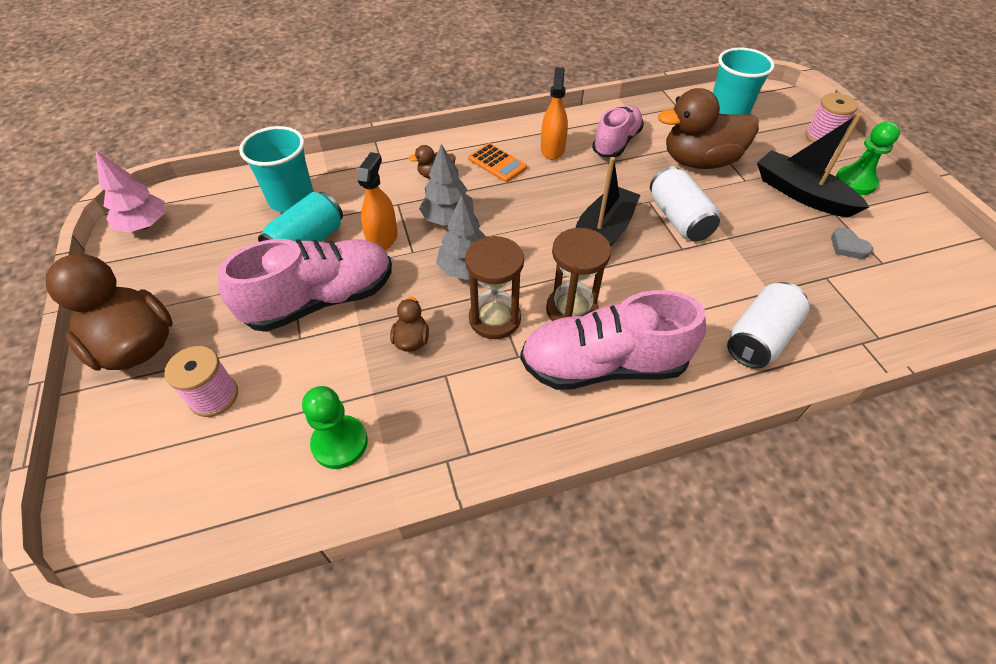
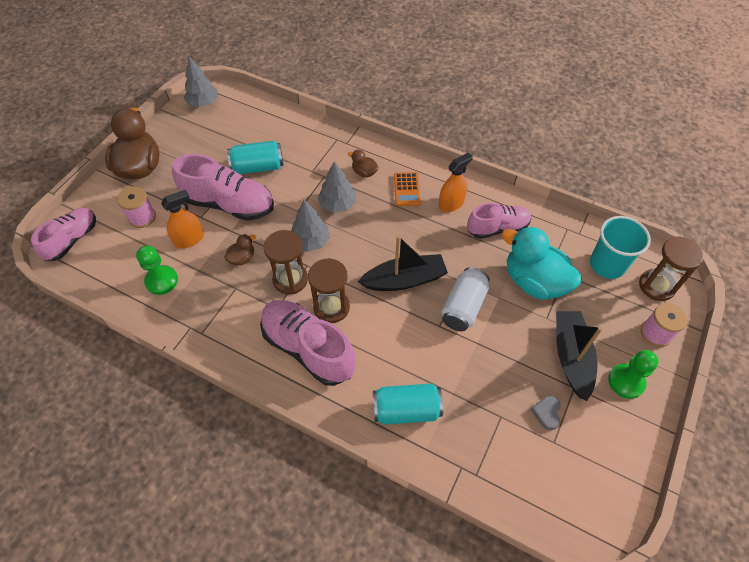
camera: 45 degrees right, 5 degrees up
pink tree [96,151,165,232] -> grey tree [184,57,218,107]
turquoise cup [239,126,314,212] -> none
orange spray bottle [357,152,398,251] -> orange spray bottle moved to [161,190,204,248]
brown duck [658,88,759,169] -> turquoise duck [501,226,582,300]
white can [727,282,810,369] -> turquoise can [373,383,443,425]
none -> pink shoe [31,208,96,261]
none -> brown hourglass [639,237,704,301]

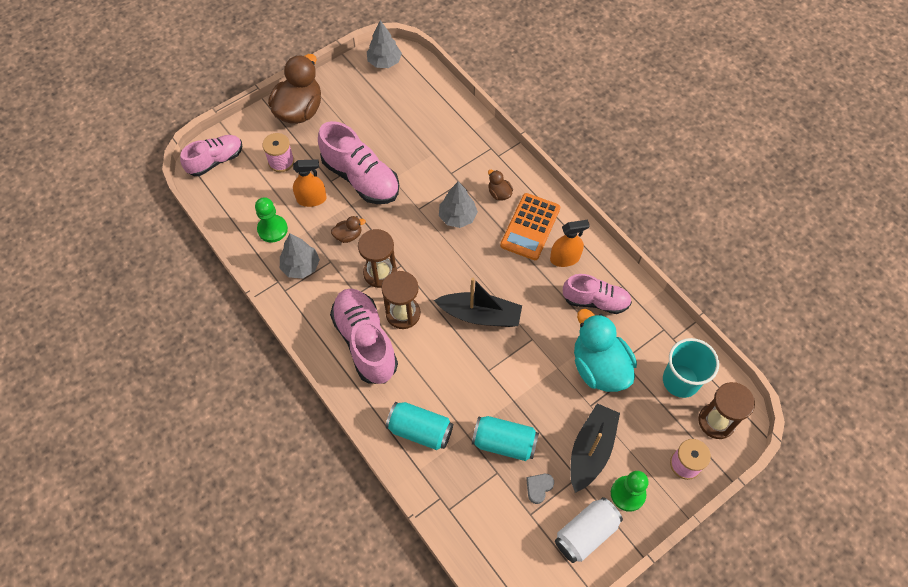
camera: 25 degrees right, 5 degrees up
turquoise can [227,141,283,174] -> turquoise can moved to [472,416,539,461]
grey tree [291,200,330,252] -> grey tree moved to [280,233,320,279]
orange calculator [394,172,421,206] -> orange calculator [500,193,560,260], size x1.58
white can [441,267,490,331] -> white can moved to [555,497,623,563]

